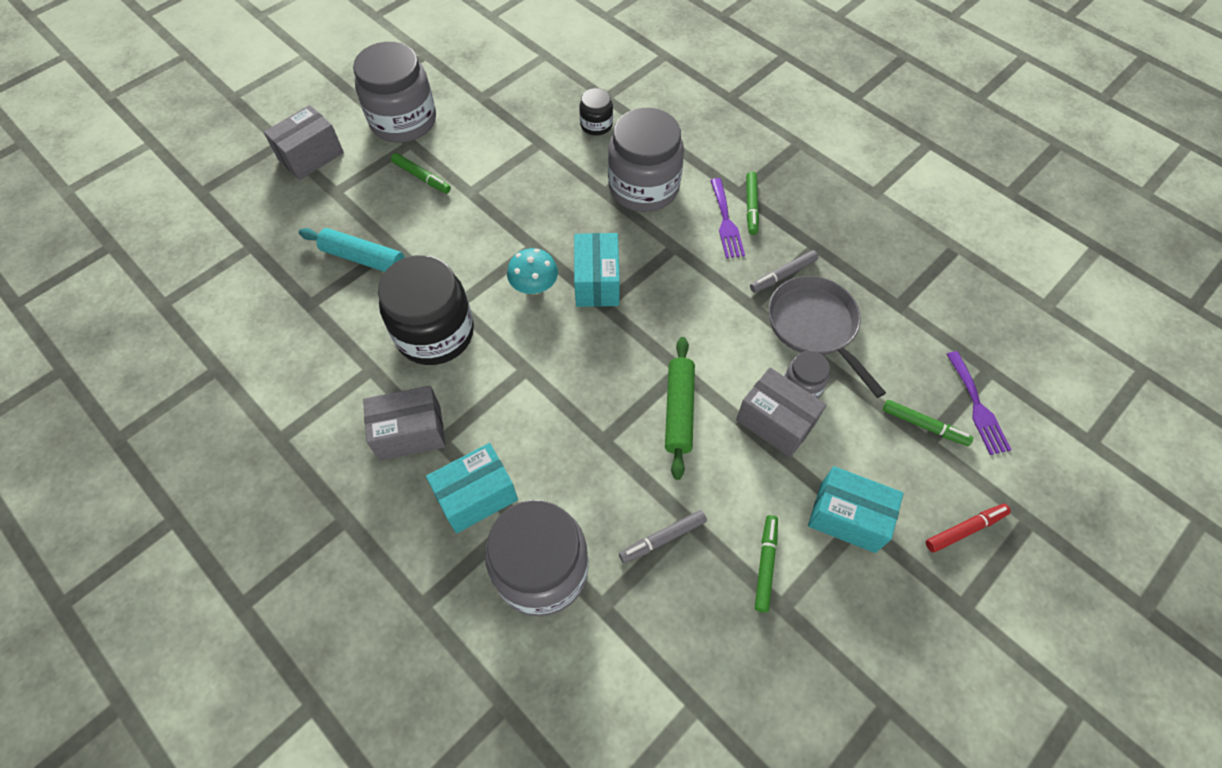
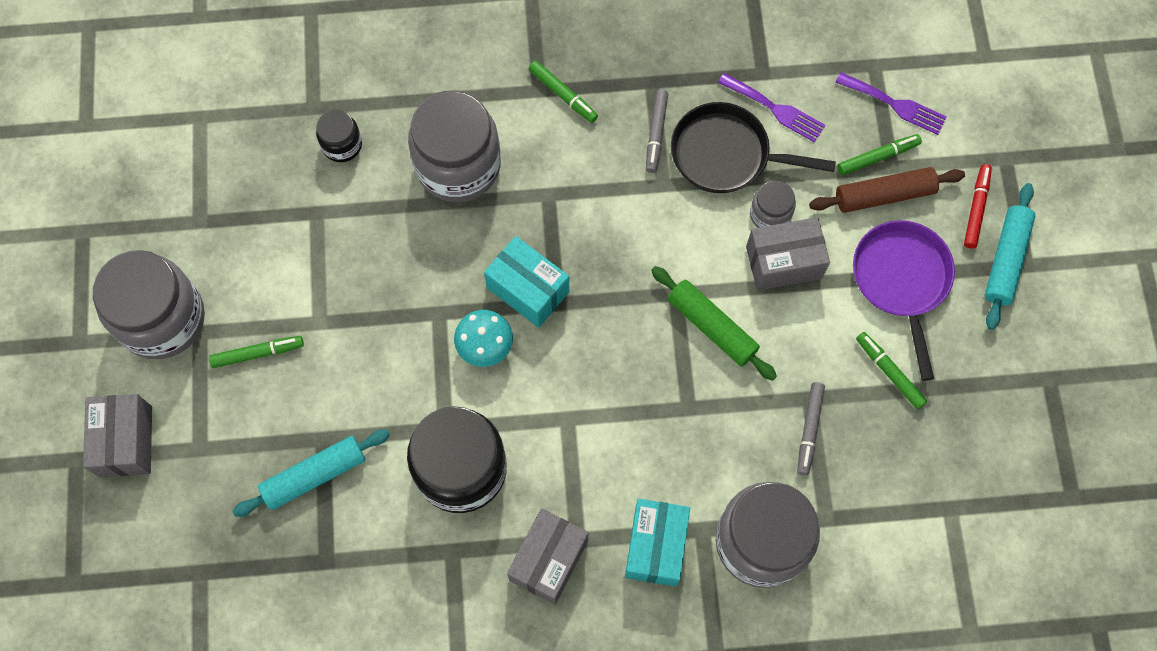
camera: 50 degrees left, 10 degrees up
purple fork [710,178,745,258] -> purple fork moved to [718,73,826,143]
grey pan [768,276,886,398] -> black pan [671,102,836,193]
turquoise box [808,466,904,553] -> purple pan [853,220,955,381]
none -> brown rolling pin [809,167,965,213]
none -> turquoise rolling pin [985,183,1036,330]

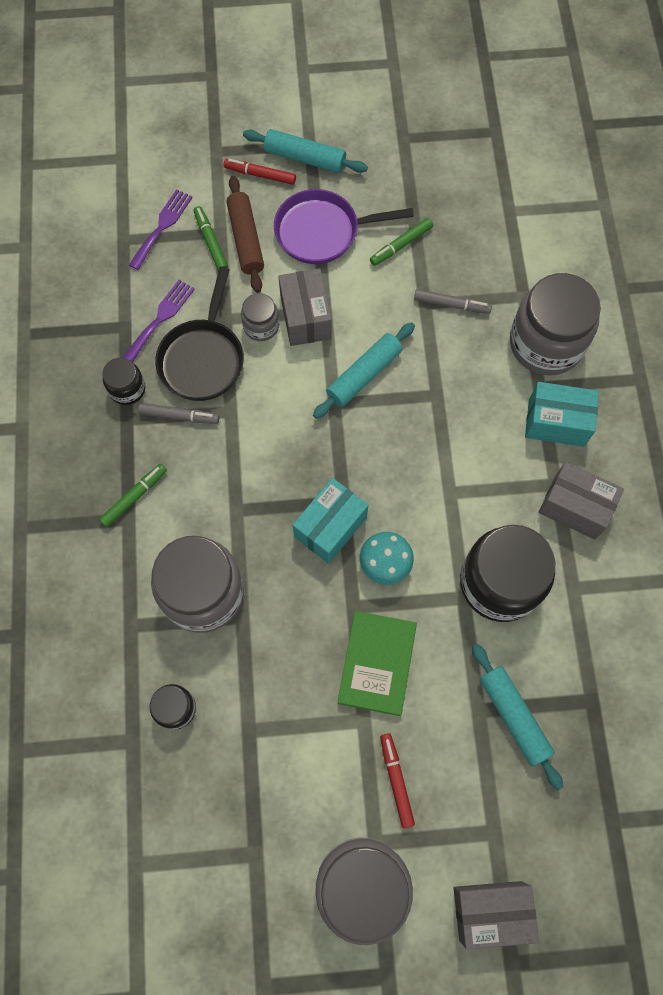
camera: 90 degrees left, 0 degrees up
green marker [209,336,304,368] -> red marker [380,733,415,828]
green rolling pin [651,266,777,381] -> turquoise rolling pin [313,322,415,419]
none -> black jar [103,358,145,405]
none -> green book [337,611,417,716]

